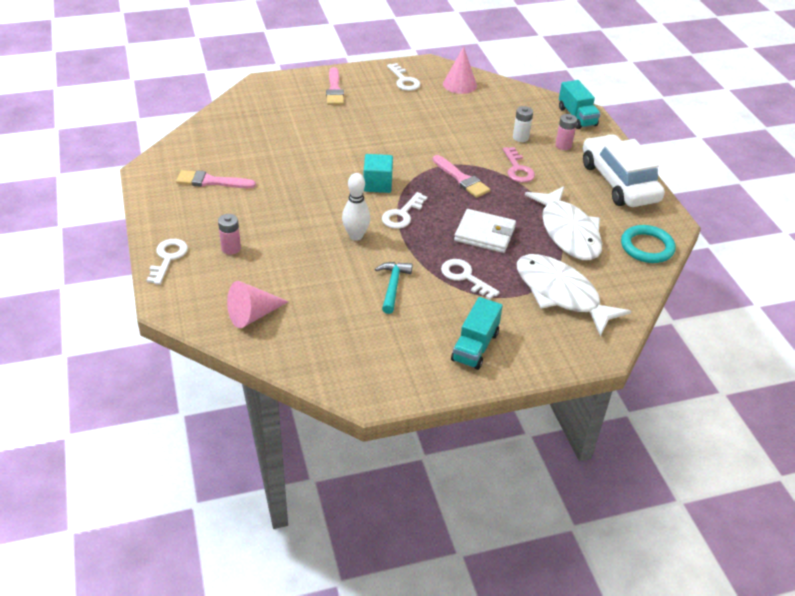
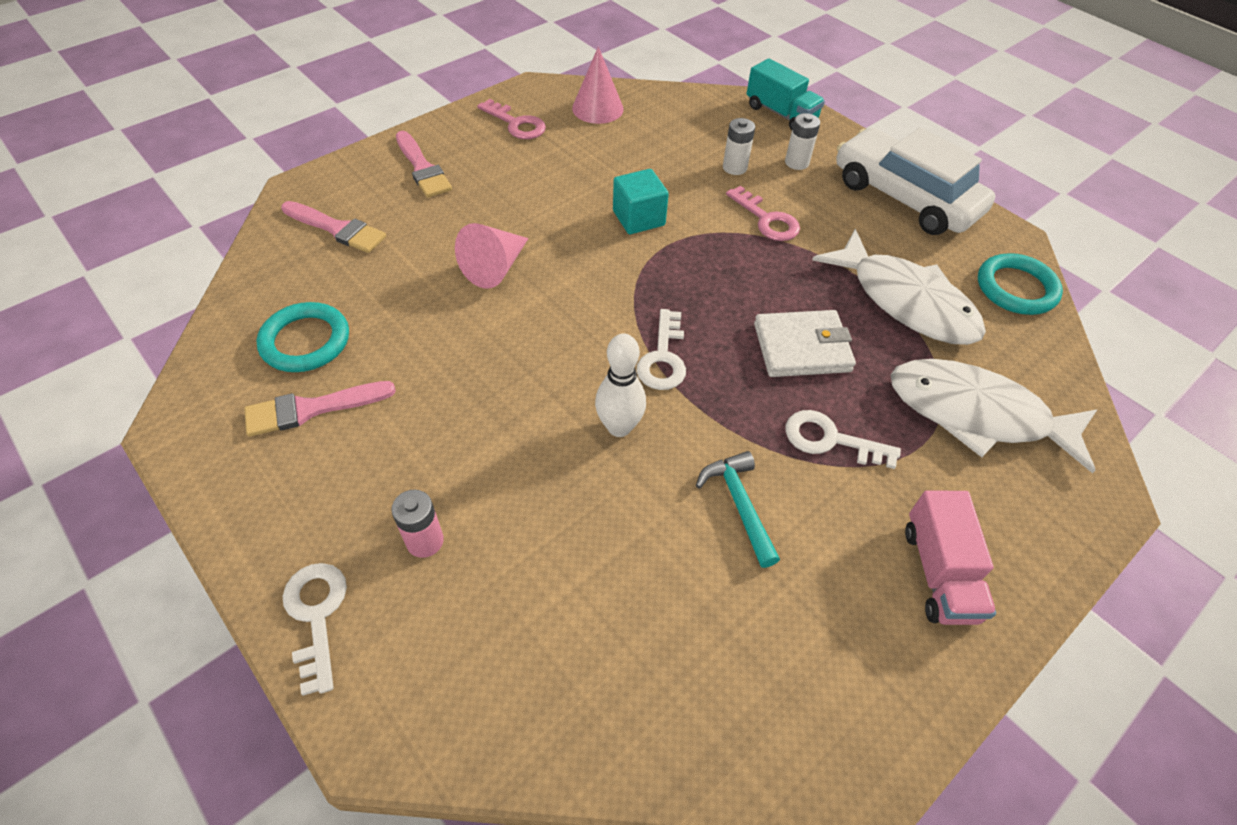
camera: 25 degrees left, 10 degrees up
pink cone [227,281,289,328] -> pink cone moved to [455,223,529,288]
turquoise cube [364,154,393,193] -> turquoise cube moved to [613,169,669,234]
white key [387,63,421,91] -> pink key [477,99,546,139]
pink brush [433,155,490,198] -> pink brush moved to [281,201,386,253]
turquoise truck [451,297,503,370] -> pink truck [905,491,996,625]
pink battery [555,114,577,150] -> white battery [785,113,820,170]
none -> turquoise ring [256,302,349,372]

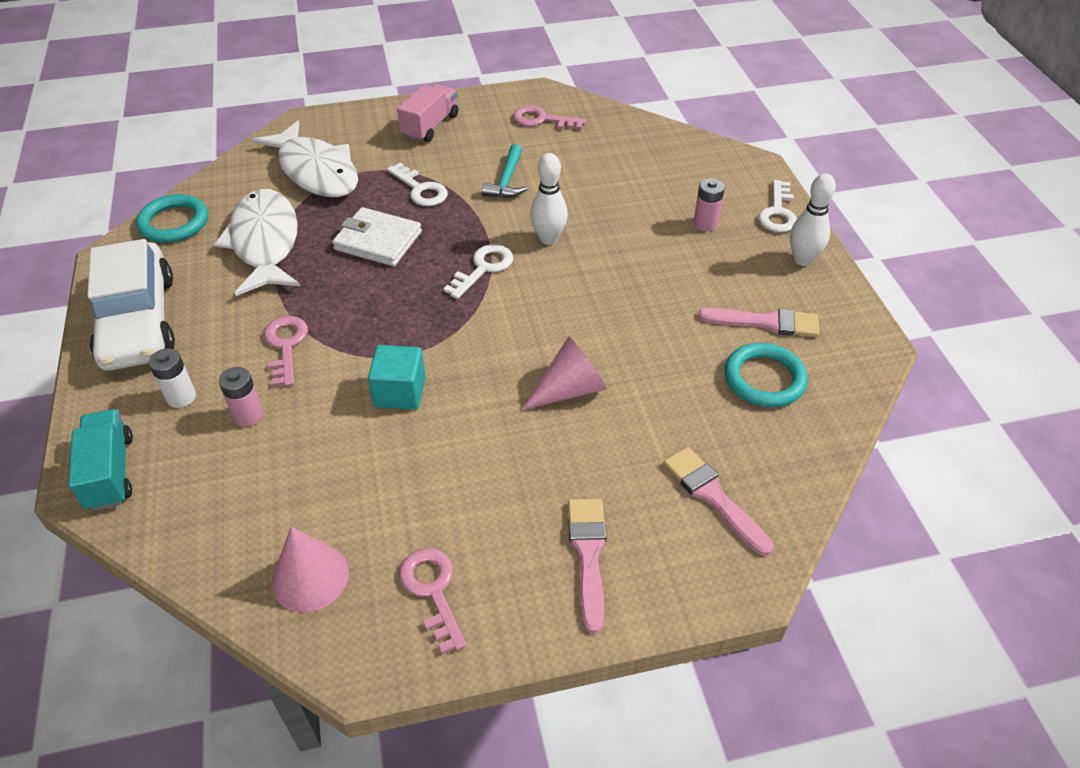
camera: 150 degrees left, 5 degrees down
white battery [723,118,755,175] -> pink battery [219,367,264,427]
none -> pink key [513,106,586,130]
none -> white bowling pin [790,173,836,266]

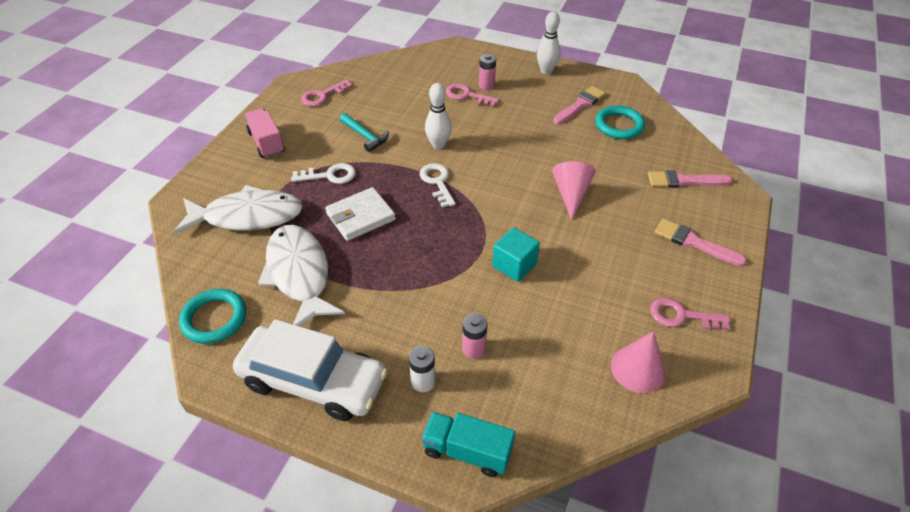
camera: 55 degrees left, 0 degrees up
white fish [214,189,300,296] -> white fish turned 45 degrees clockwise [258,225,345,326]
pink key [264,316,308,387] -> pink key moved to [446,84,499,107]
white key [759,180,797,232] -> none

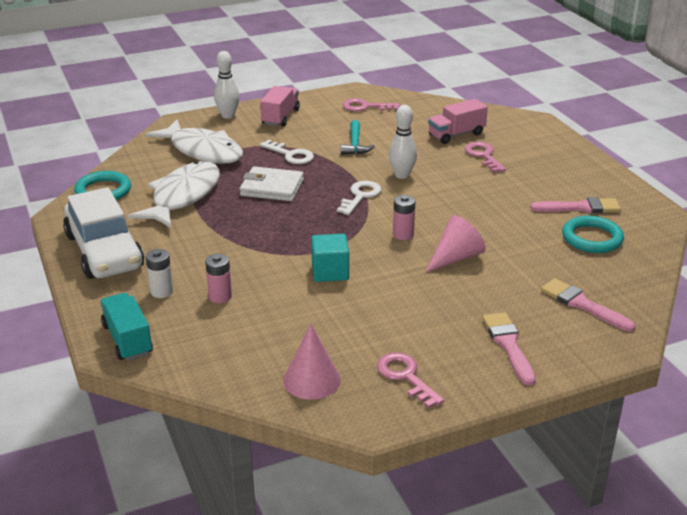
camera: 45 degrees right, 15 degrees down
pink battery [479,54,496,90] -> pink battery moved to [393,195,415,240]
white bowling pin [537,11,561,74] -> white bowling pin moved to [214,51,240,119]
none -> pink truck [428,99,488,144]

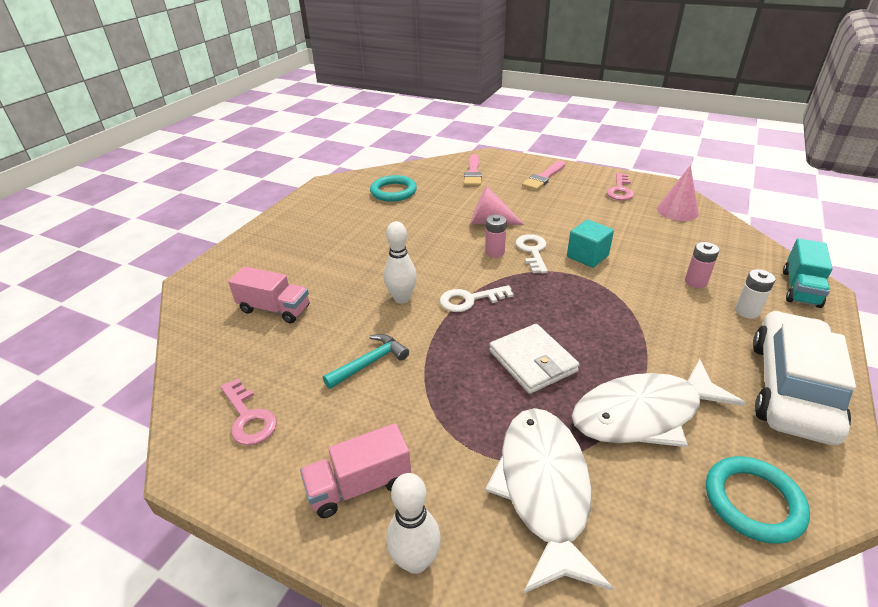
camera: 130 degrees left, 5 degrees up
white key [260,140,314,164] -> white key moved to [516,234,548,273]
pink key [465,142,506,172] -> none
pink brush [530,197,621,213] -> none

